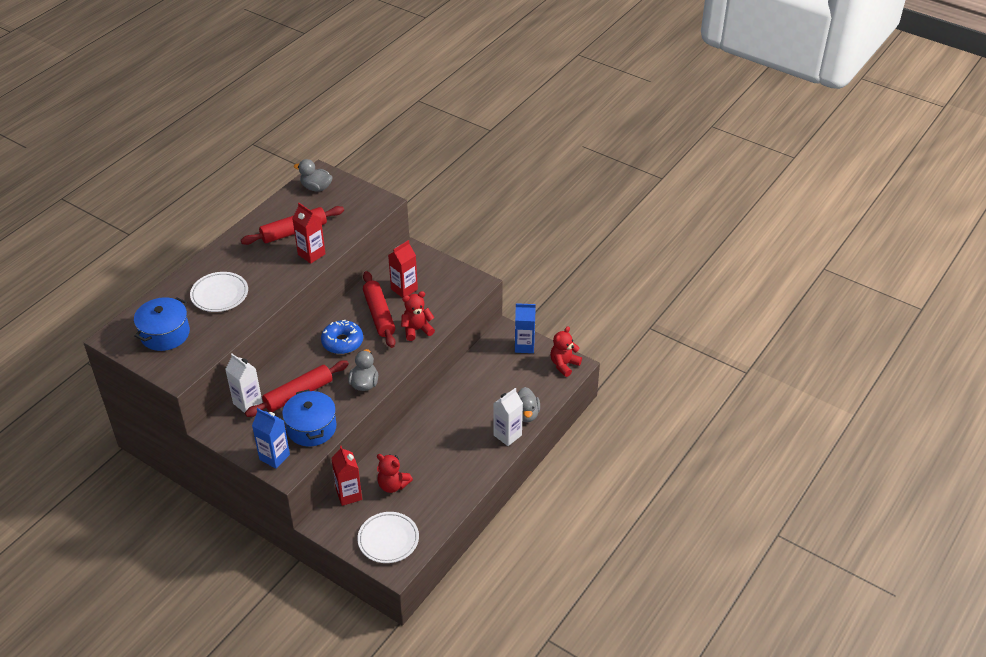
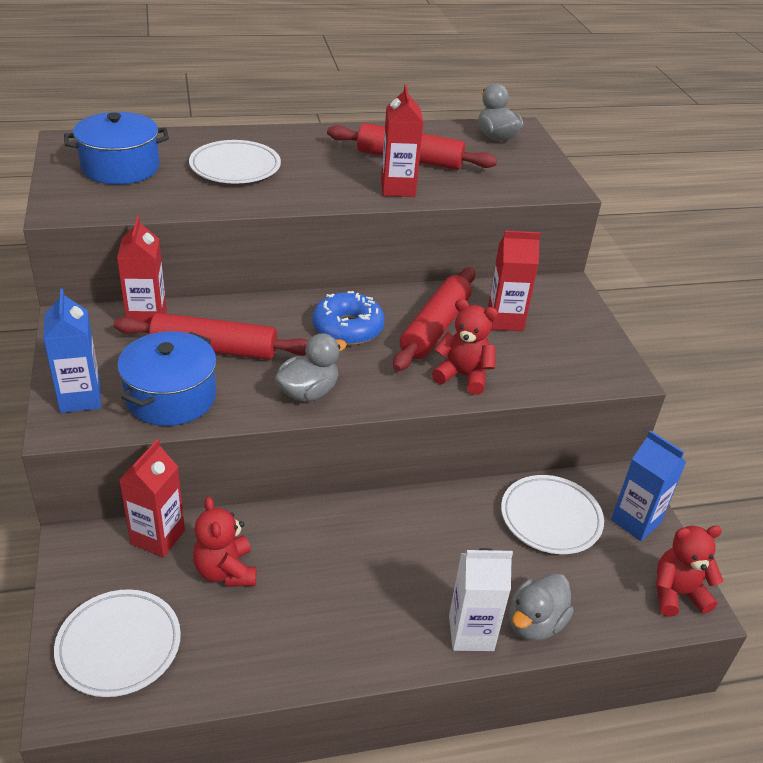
camera: 40 degrees right, 5 degrees down
white carton [225,354,263,413] -> red carton [117,216,167,323]
none -> white plate [501,475,604,554]

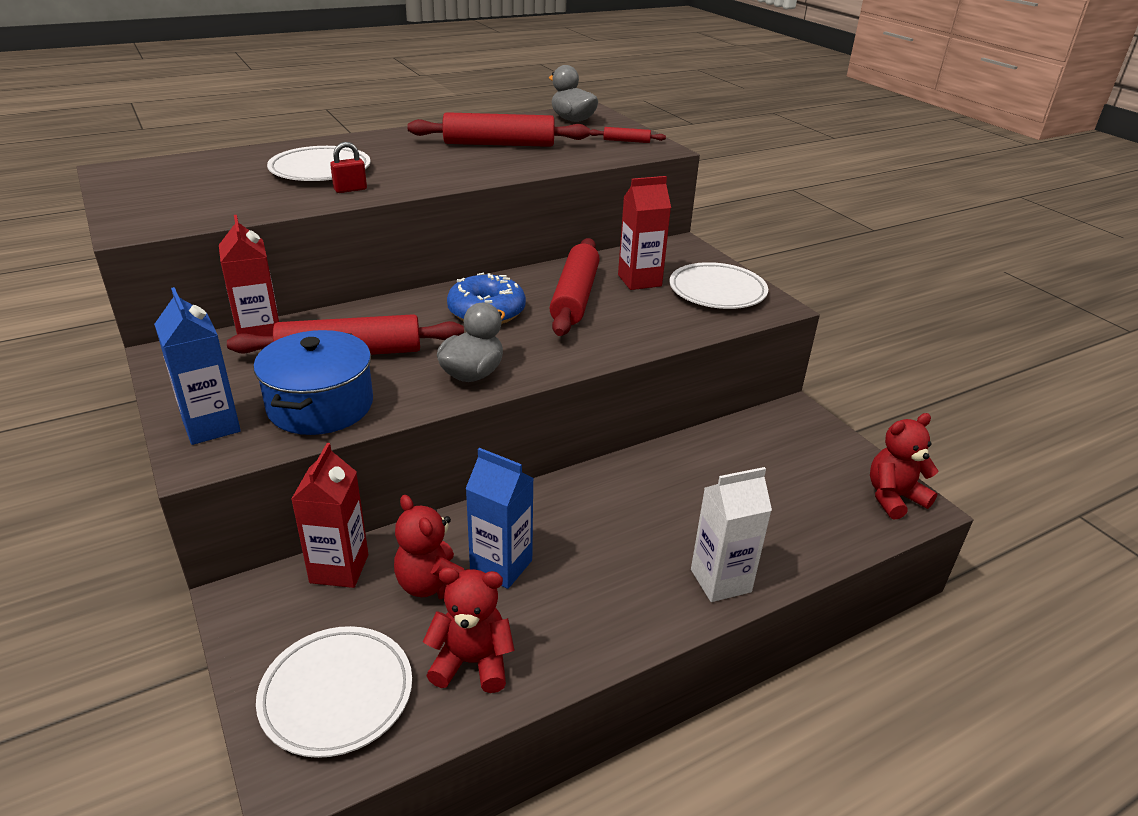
camera: 15 degrees left, 5 degrees down
blue pot [64,112,169,185] -> none
red carton [381,84,424,197] -> none
red teddy bear [432,299,498,395] -> red teddy bear moved to [423,567,515,693]
white plate [501,475,604,554] -> white plate moved to [670,262,768,309]
grey duck [509,573,574,641] -> none
blue carton [611,430,686,541] -> blue carton moved to [465,448,534,589]
none -> red padlock [330,142,367,193]
none -> red rolling pin [590,127,666,143]

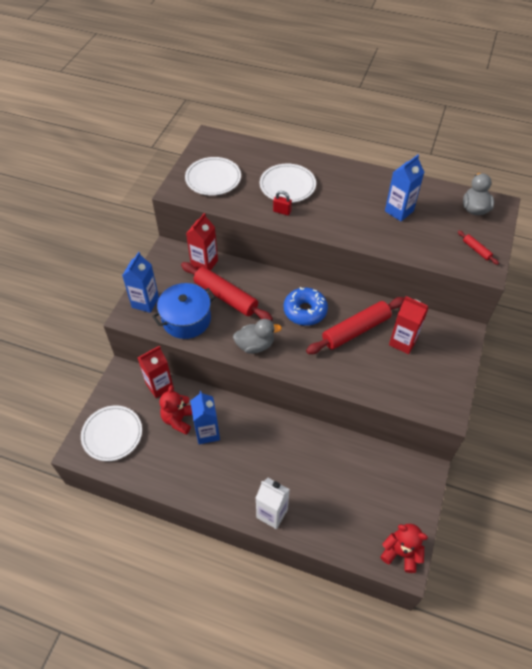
camera: 50 degrees right, 20 degrees up
red rolling pin [407,112,590,147] -> blue carton [385,155,424,221]
red teddy bear [423,567,515,693] -> none
white plate [670,262,768,309] -> white plate moved to [185,157,241,196]

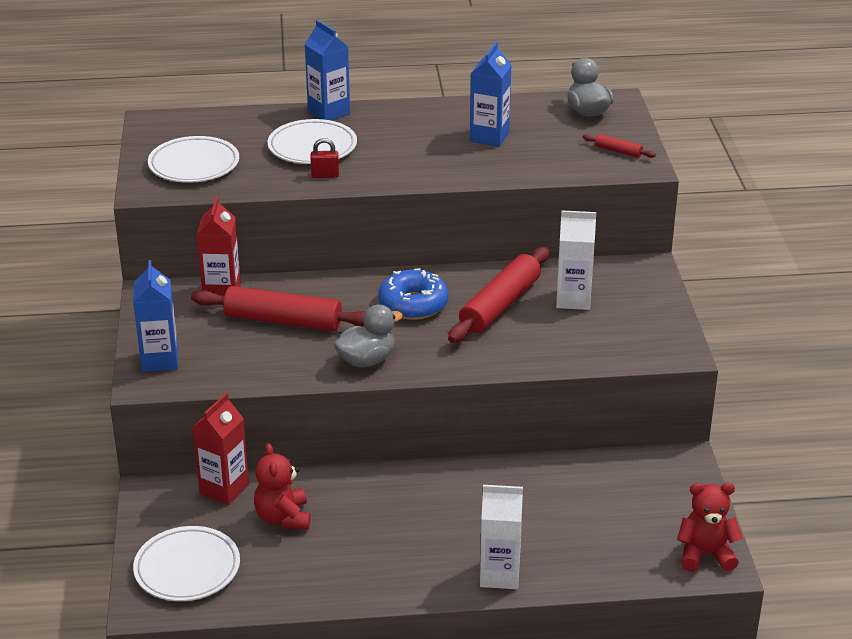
camera: 25 degrees left, 20 degrees down
blue pot [152,283,216,339] -> none
blue carton [190,391,220,444] -> blue carton moved to [305,20,350,120]
red carton [389,296,428,354] -> white carton [556,210,596,310]

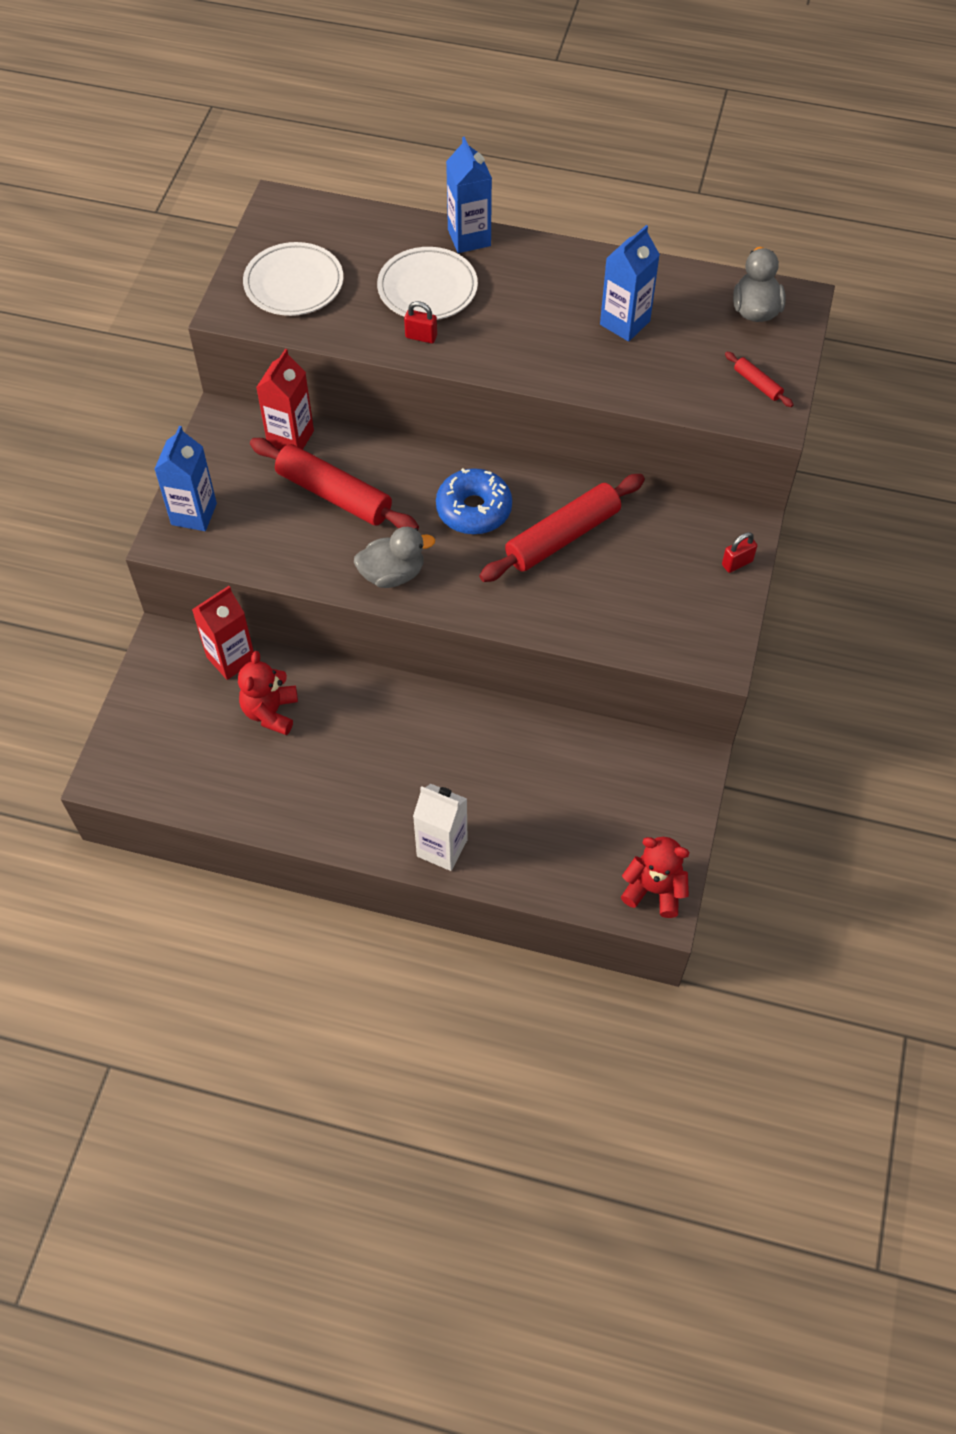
camera: 20 degrees right, 25 degrees up
white plate [133,526,240,601] -> none
white carton [556,210,596,310] -> none
none -> red padlock [722,532,757,573]

